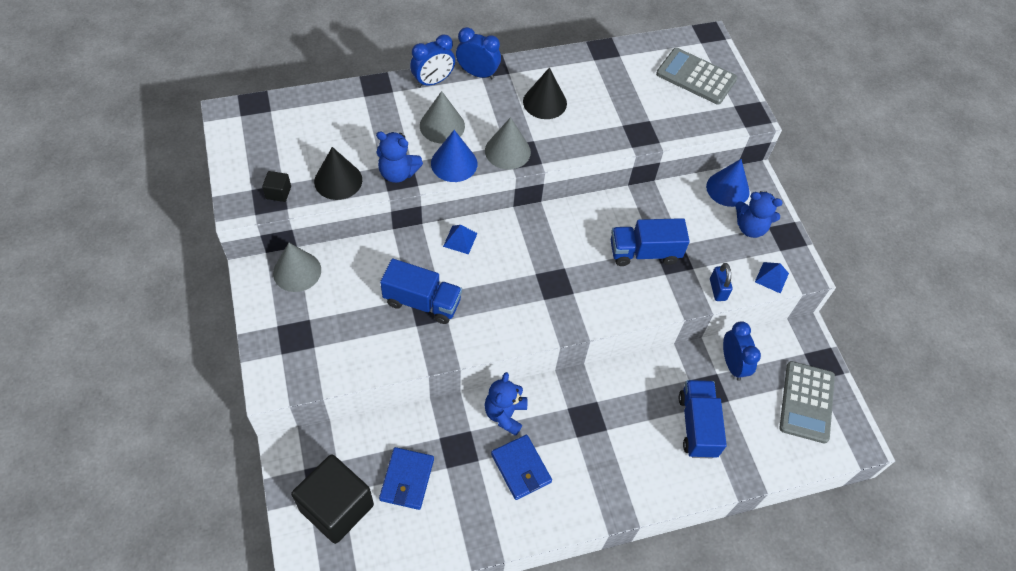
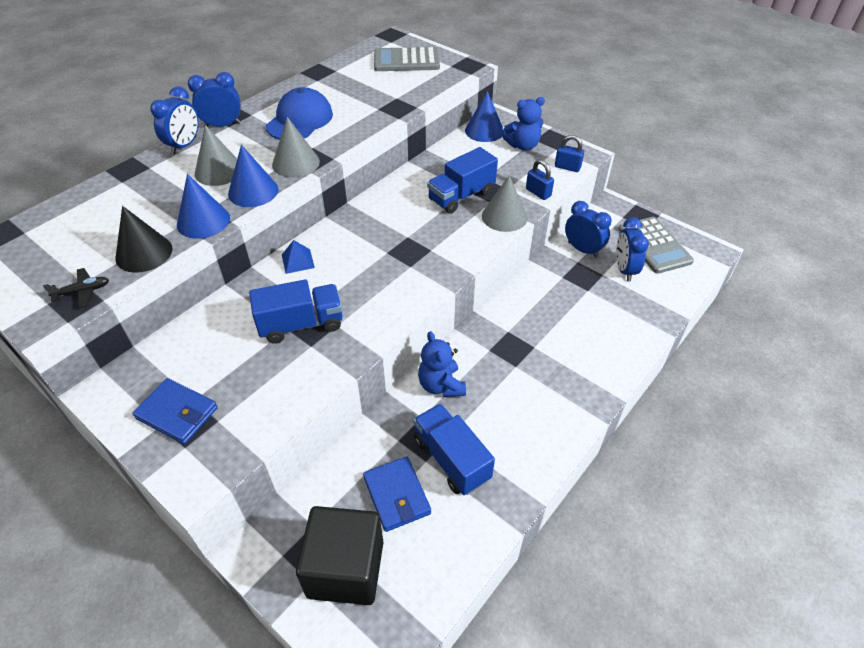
camera: 30 degrees left, 10 degrees down
black cube [262,171,291,202] -> black plane [43,268,109,308]
grey cone [273,243,321,292] -> grey cone moved to [482,176,528,232]
blue teddy bear [376,132,423,183] -> blue cone [177,174,230,239]
blue wallet [491,435,552,500] -> blue wallet moved to [132,378,218,444]
black cone [523,67,567,119] -> blue cap [266,87,333,140]
blue truck [679,380,727,458] -> blue truck moved to [413,403,495,495]
blue pyramid [755,262,789,294] -> blue padlock [555,135,584,172]
none -> blue clock [616,217,649,281]

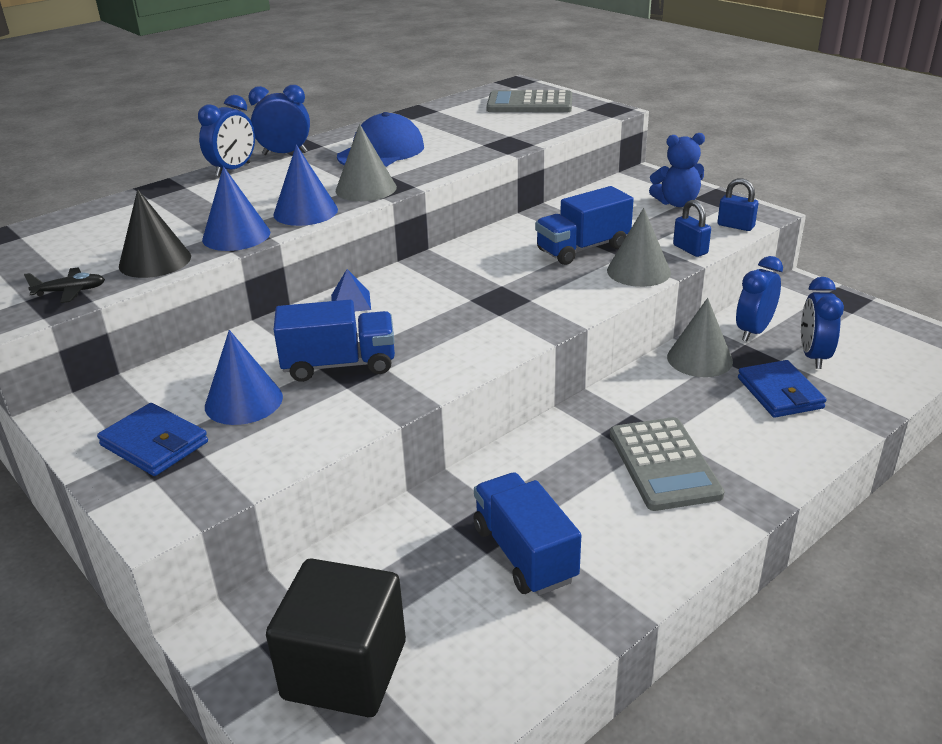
camera: 10 degrees right, 15 degrees down
grey cone [195,125,237,186] -> grey cone moved to [667,298,733,377]
blue wallet [363,457,431,532] -> blue wallet moved to [738,360,826,418]
blue teddy bear [418,331,466,397] -> none
blue cone [465,91,504,142] -> blue cone moved to [205,330,283,425]
blue clock [565,201,612,258] -> blue clock turned 105 degrees counterclockwise [736,256,783,341]
grey calculator [619,217,694,274] -> grey calculator moved to [610,417,724,511]

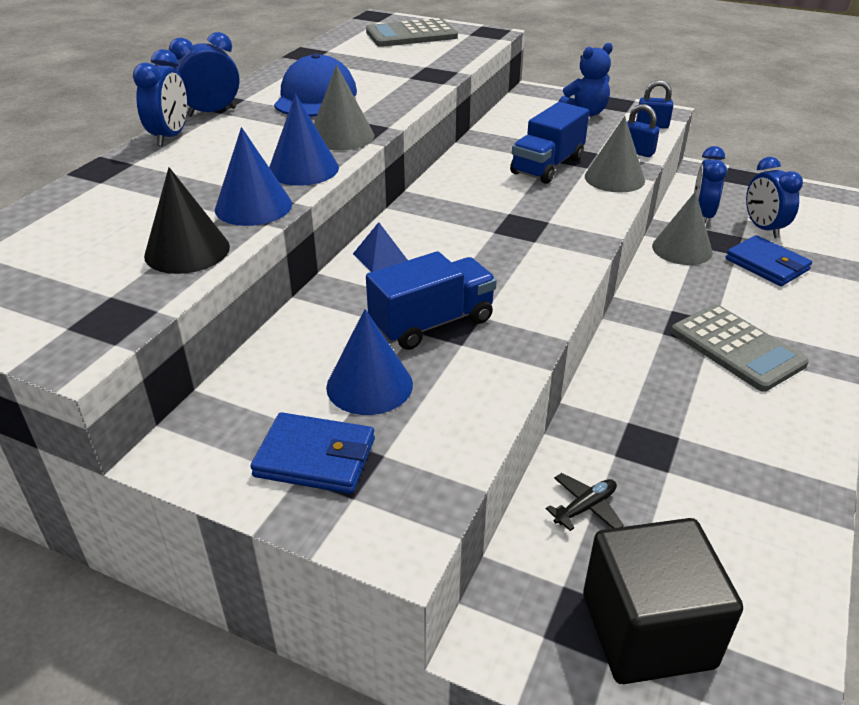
camera: 25 degrees left, 5 degrees up
black plane [24,268,105,303] -> black plane moved to [546,473,624,531]
blue truck [474,472,581,595] -> none

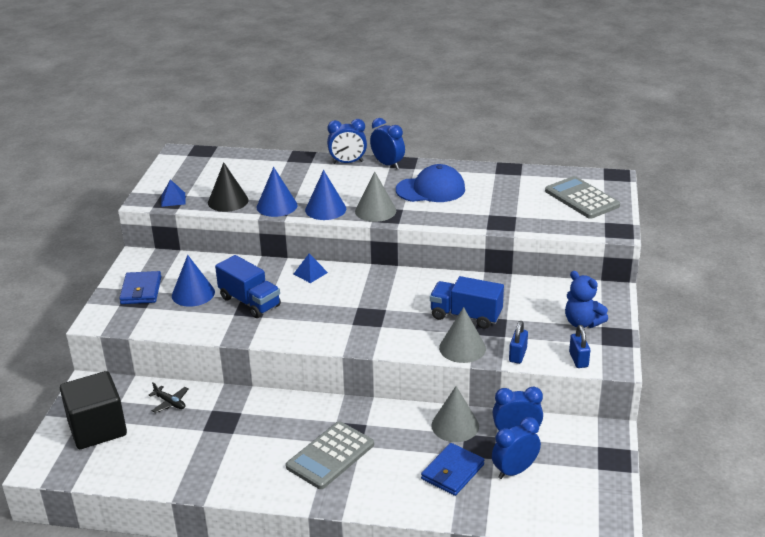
camera: 75 degrees right, 5 degrees down
none -> blue pyramid [161,179,185,207]

